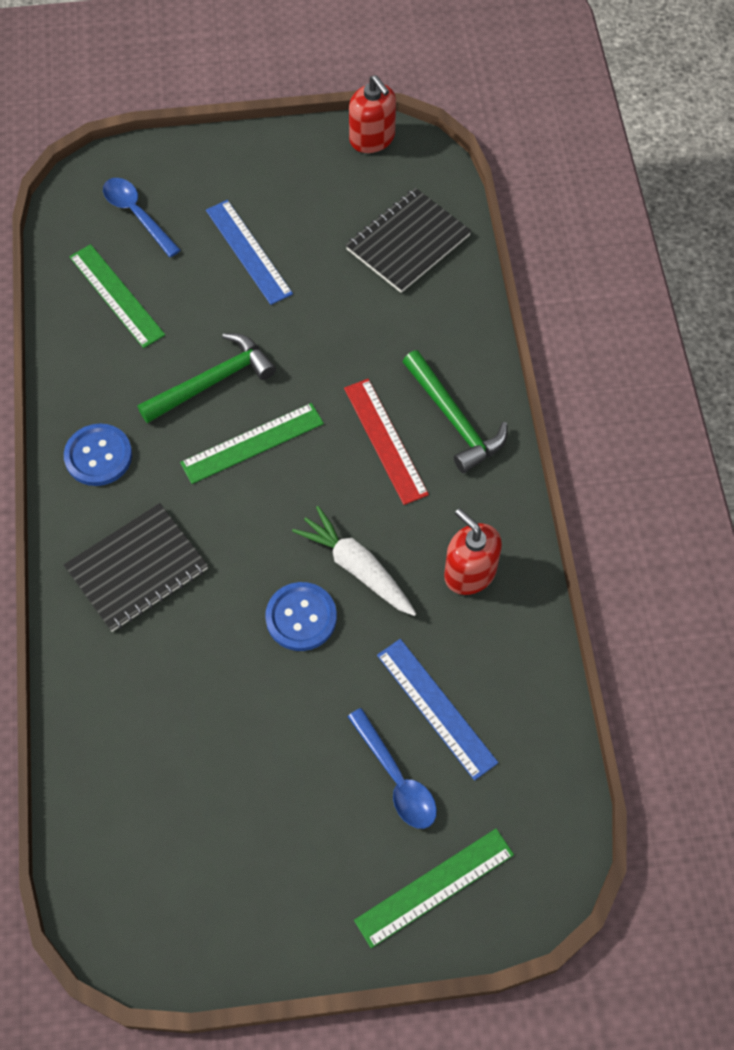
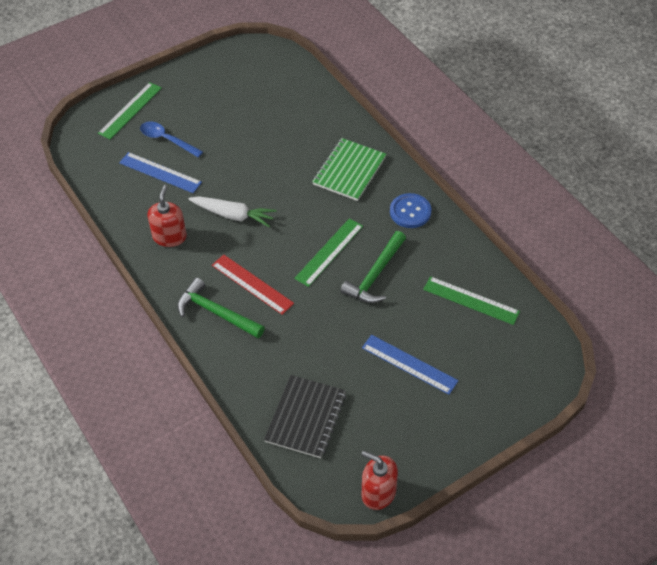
camera: 155 degrees right, 10 degrees down
black notebook [64,503,208,632] -> green notebook [312,138,386,201]
blue spoon [103,178,181,257] -> none
blue button [265,582,337,651] -> none
red soap dispenser [444,508,502,595] -> red soap dispenser turned 105 degrees counterclockwise [147,185,187,247]

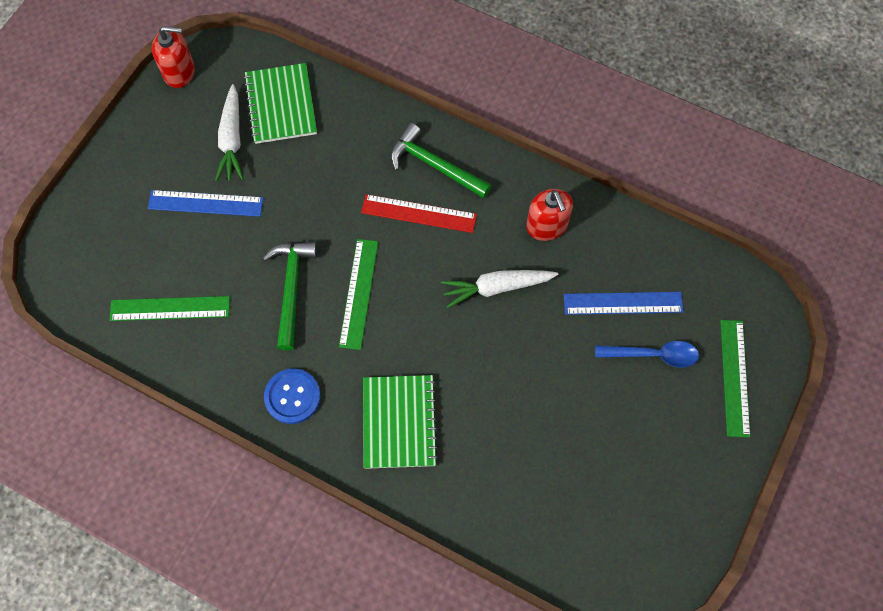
camera: 150 degrees right, 15 degrees up
green hammer [177,278,265,338] -> green hammer turned 150 degrees counterclockwise [390,123,492,198]
black notebook [264,375,346,458] -> green notebook [244,63,317,144]
none -> white carrot [215,84,244,181]

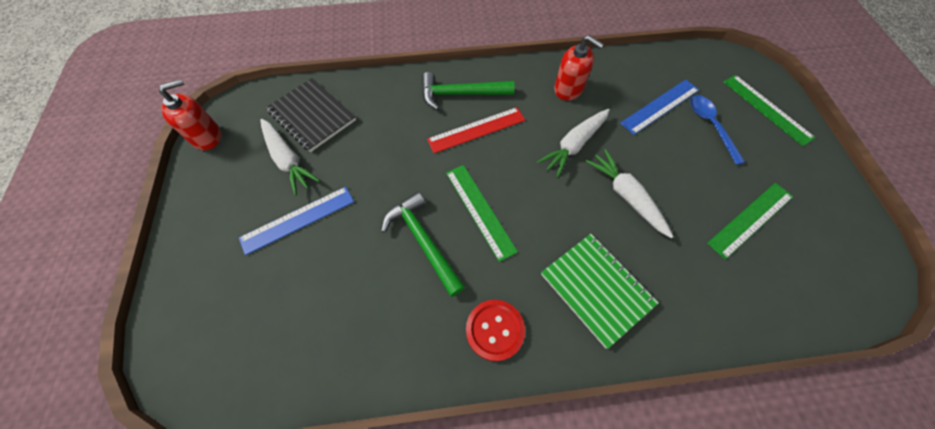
camera: 35 degrees left, 5 degrees down
green ruler [110,296,230,321] -> green ruler moved to [707,183,793,259]
green notebook [244,63,317,144] -> black notebook [266,78,356,152]
blue button [264,369,321,424] -> red button [466,300,525,361]
blue spoon [595,341,699,368] -> blue spoon turned 75 degrees counterclockwise [690,95,745,165]
none -> white carrot [586,149,673,238]

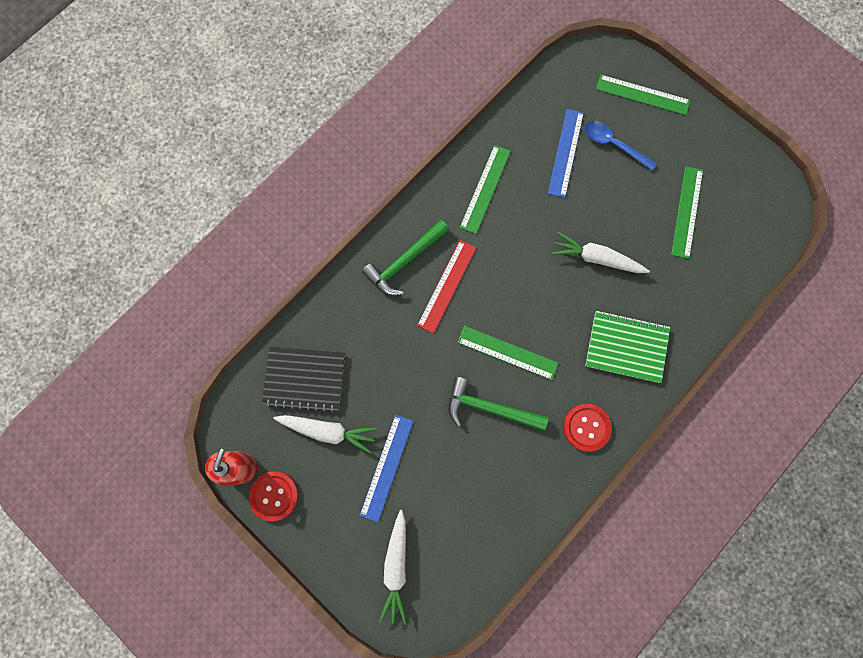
camera: 40 degrees left, 15 degrees up
white carrot [537,109,610,178] -> white carrot moved to [379,510,407,625]
red soap dispenser [554,35,604,101] -> green ruler [460,145,511,234]
none -> red button [249,471,298,521]

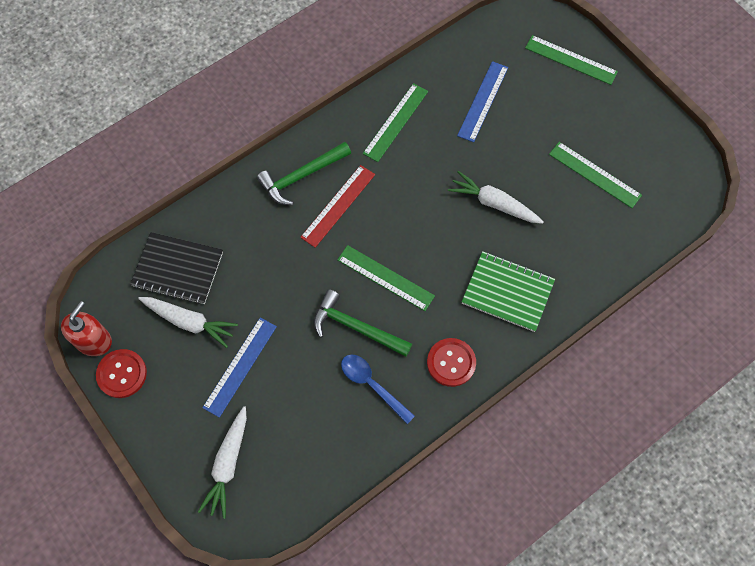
camera: 10 degrees right, 10 degrees down
blue spoon [584,121,657,171] -> blue spoon moved to [341,354,415,424]
green ruler [671,166,703,259] -> green ruler turned 75 degrees counterclockwise [549,142,642,208]

